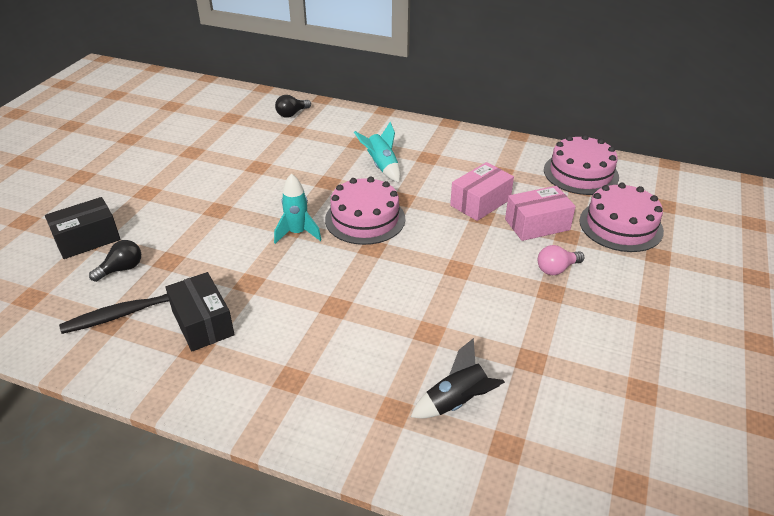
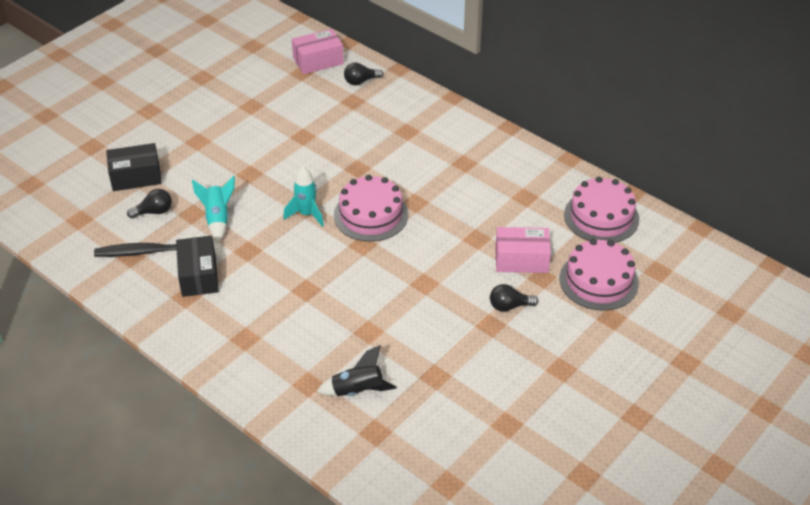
camera: 20 degrees right, 5 degrees up
turquoise rocket [354,122,400,182] -> turquoise rocket moved to [192,176,235,243]
pink box [450,162,514,221] -> pink box moved to [292,29,344,74]
pink light bulb [538,245,584,275] -> black light bulb [490,284,538,312]

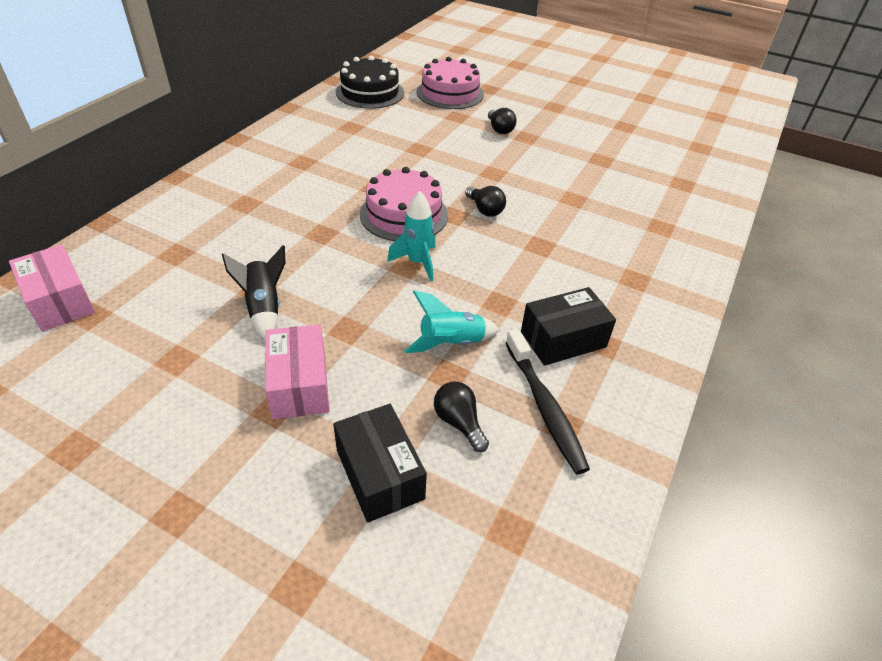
camera: 105 degrees left, 0 degrees up
black rocket [317,345,396,396] -> black rocket moved to [222,245,285,339]
black light bulb [344,62,383,85] -> black light bulb moved to [465,186,506,217]
pink box [495,227,551,273] -> pink box moved to [265,324,329,419]
pink cake [564,177,639,243] -> black cake [336,55,404,109]

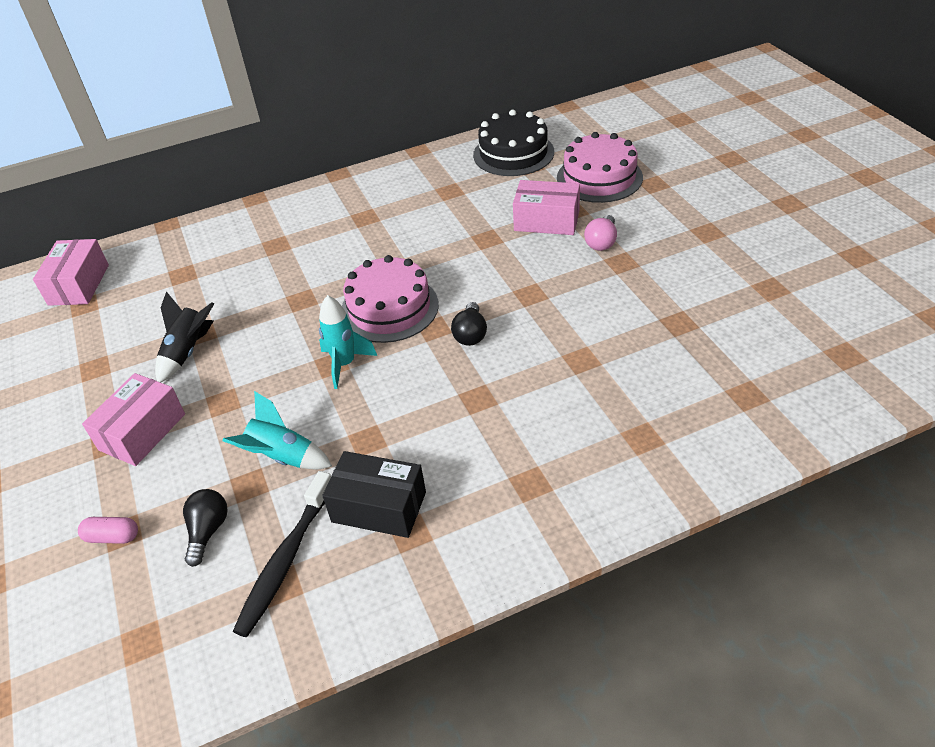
camera: 45 degrees right, 0 degrees up
black box [333,404,427,523] -> pink capsule [78,517,138,544]
black light bulb [488,108,517,134] -> pink light bulb [584,215,617,251]
none -> pink box [513,180,580,235]

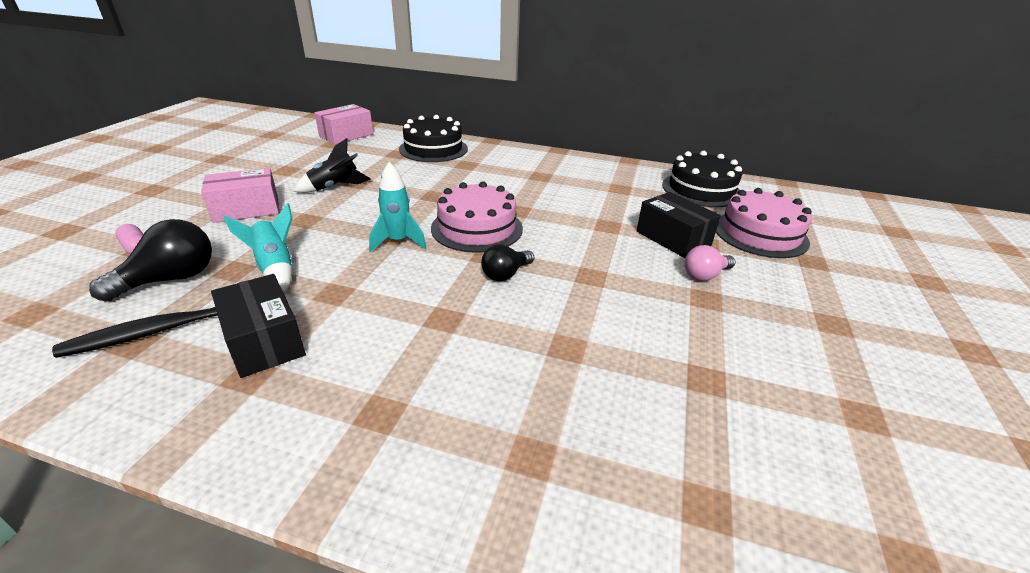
camera: 35 degrees right, 10 degrees down
black light bulb [183,489,228,567] -> black light bulb [89,219,212,302], size x1.57
pink box [513,180,580,235] -> black box [637,192,721,258]
none -> black cake [399,115,468,162]

